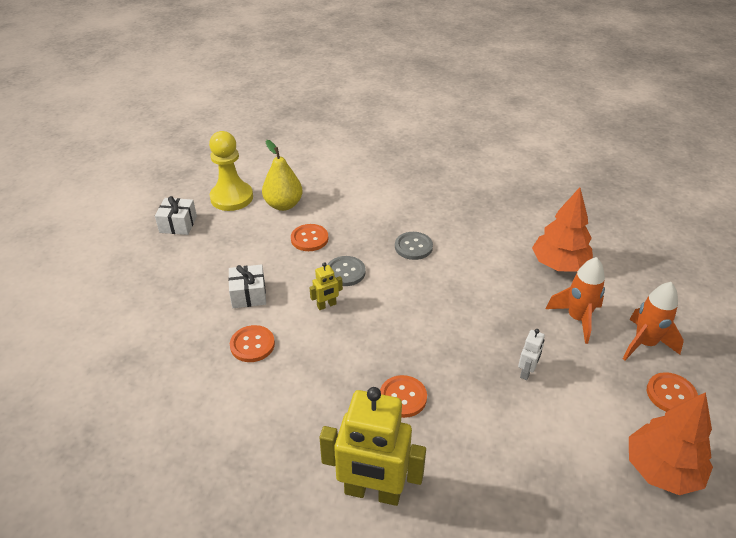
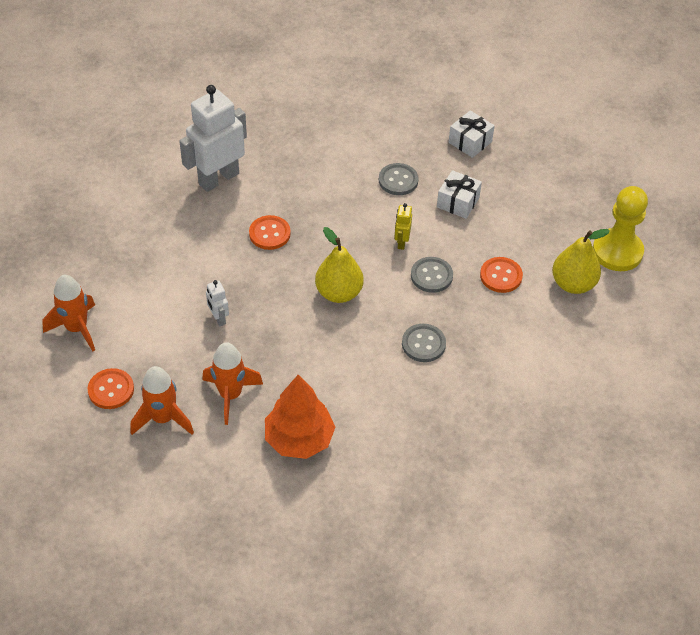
camera: 125 degrees right, 10 degrees up
white gift [155,196,197,235] -> white gift moved to [449,110,495,158]
orange button [230,325,275,362] -> grey button [379,163,419,195]
yellow robot [319,387,426,506] -> white robot [179,85,247,192]
orange tree [629,392,713,495] -> orange rocket [42,275,95,351]
none -> yellow pear [315,227,364,303]

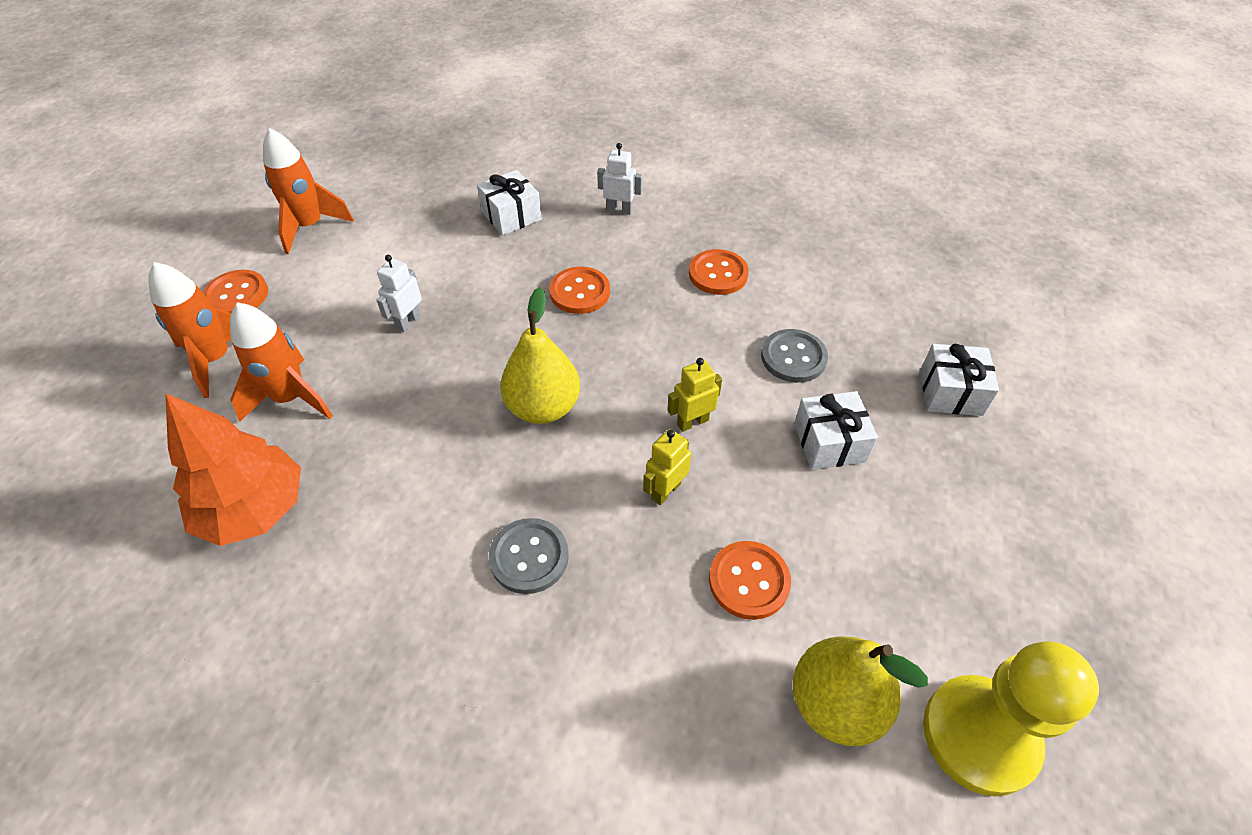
camera: 55 degrees right, 0 degrees up
white robot [179,85,247,192] -> white robot [597,143,643,215], size x0.44
grey button [411,257,453,293] -> yellow robot [643,429,691,505]
none -> white gift [477,170,542,236]
none -> orange button [689,249,749,295]

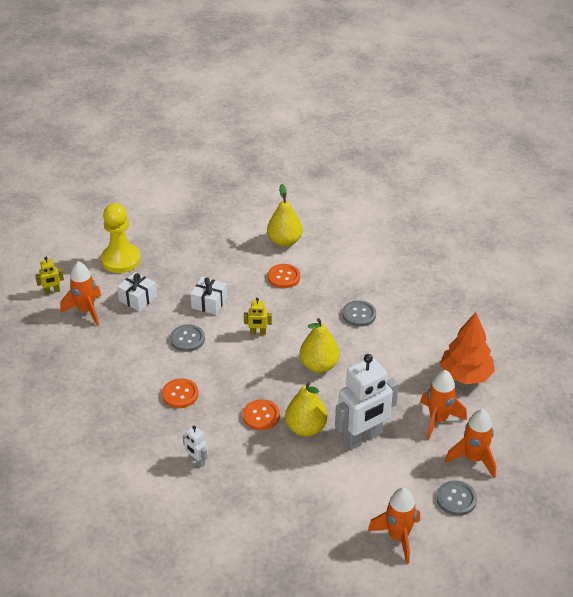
camera: 150 degrees left, 10 degrees down
orange button [203,270,268,313] -> grey button [437,481,477,516]
white robot [376,255,422,332] -> white robot [335,354,399,450], size x2.26
white gift [477,170,542,236] -> none
yellow robot [643,429,691,505] -> yellow robot moved to [35,257,64,295]
yellow pawn [923,641,1099,796] -> yellow pawn moved to [101,203,141,273]
none -> orange rocket [60,261,101,326]
none -> yellow pear [285,381,328,437]

